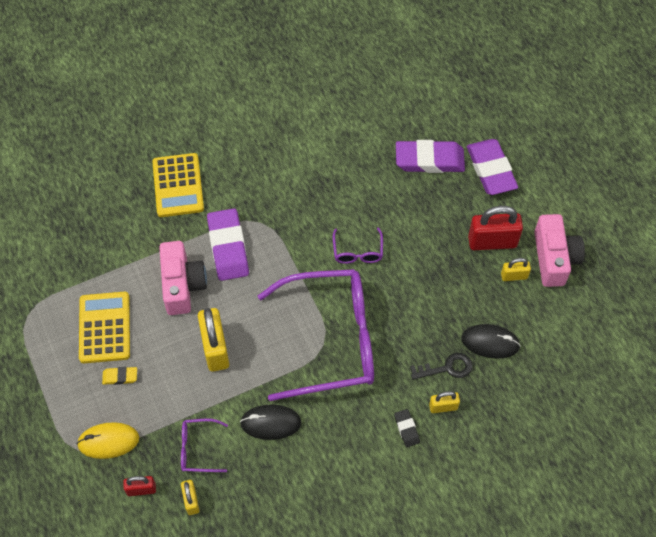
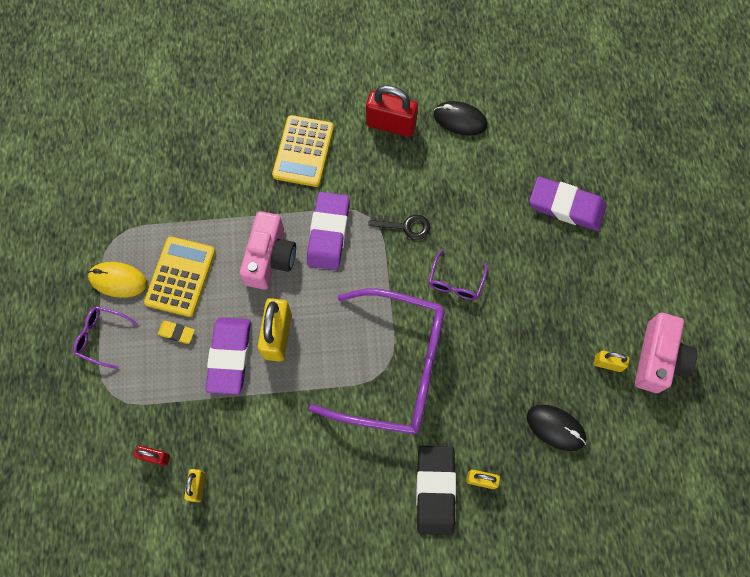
camera: 20 degrees right, 10 degrees up
yellow mouse [77,422,139,459] -> yellow mouse moved to [88,262,147,298]
purple glasses [181,419,228,472] -> purple glasses moved to [73,306,138,369]
black mouse [240,405,302,440] -> black mouse moved to [433,101,488,136]
black eraser [394,409,420,447] -> black eraser [416,446,456,535], size x2.18
black key [410,353,473,380] -> black key moved to [368,213,430,240]
purple eraser [467,139,518,195] -> purple eraser moved to [206,317,251,395]
red padlock [468,206,523,250] -> red padlock moved to [366,85,418,137]

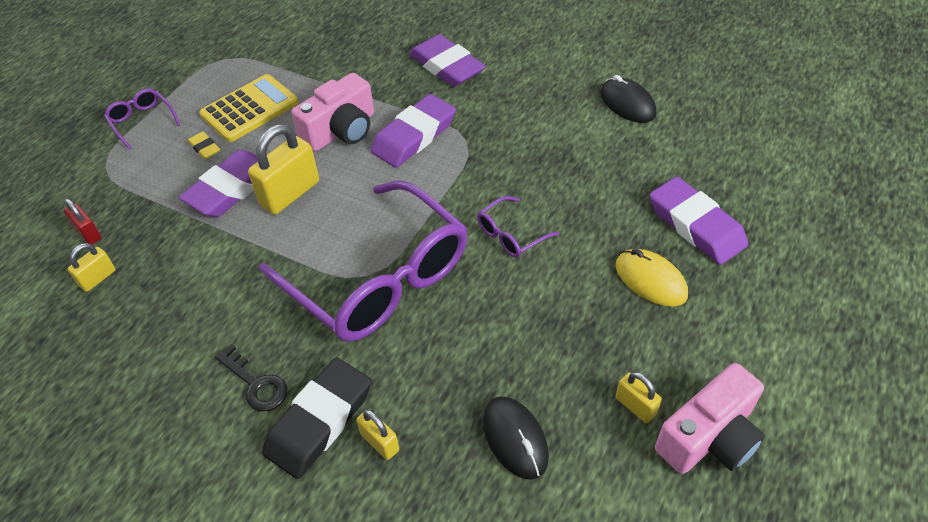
camera: 35 degrees right, 20 degrees down
yellow mouse [88,262,147,298] -> yellow mouse moved to [616,249,688,307]
yellow calculator [272,115,334,187] -> purple eraser [409,34,486,87]
red padlock [366,85,418,137] -> none
black key [368,213,430,240] -> black key moved to [215,344,288,412]

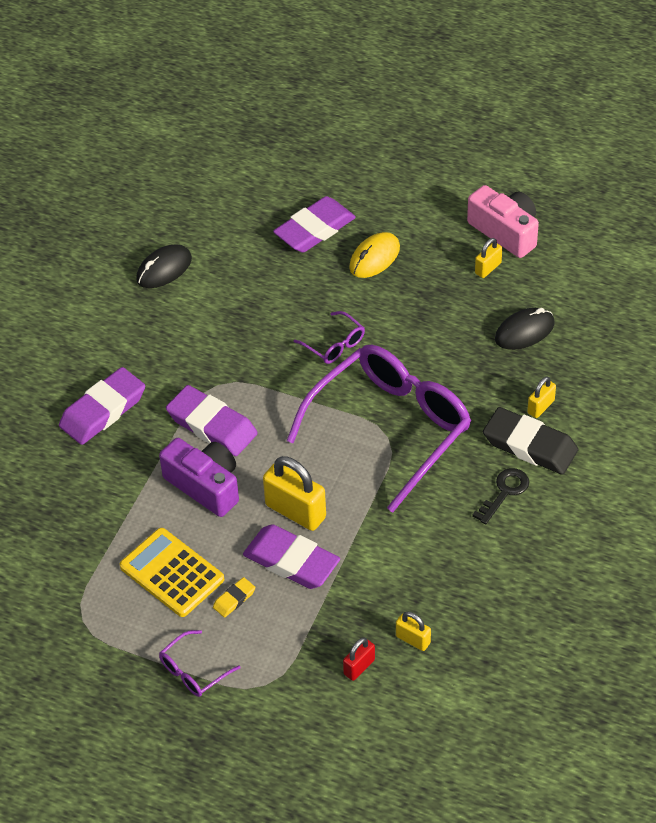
camera: 95 degrees left, 0 degrees up
pink camera [292,73,374,151] -> purple camera [159,438,239,517]

